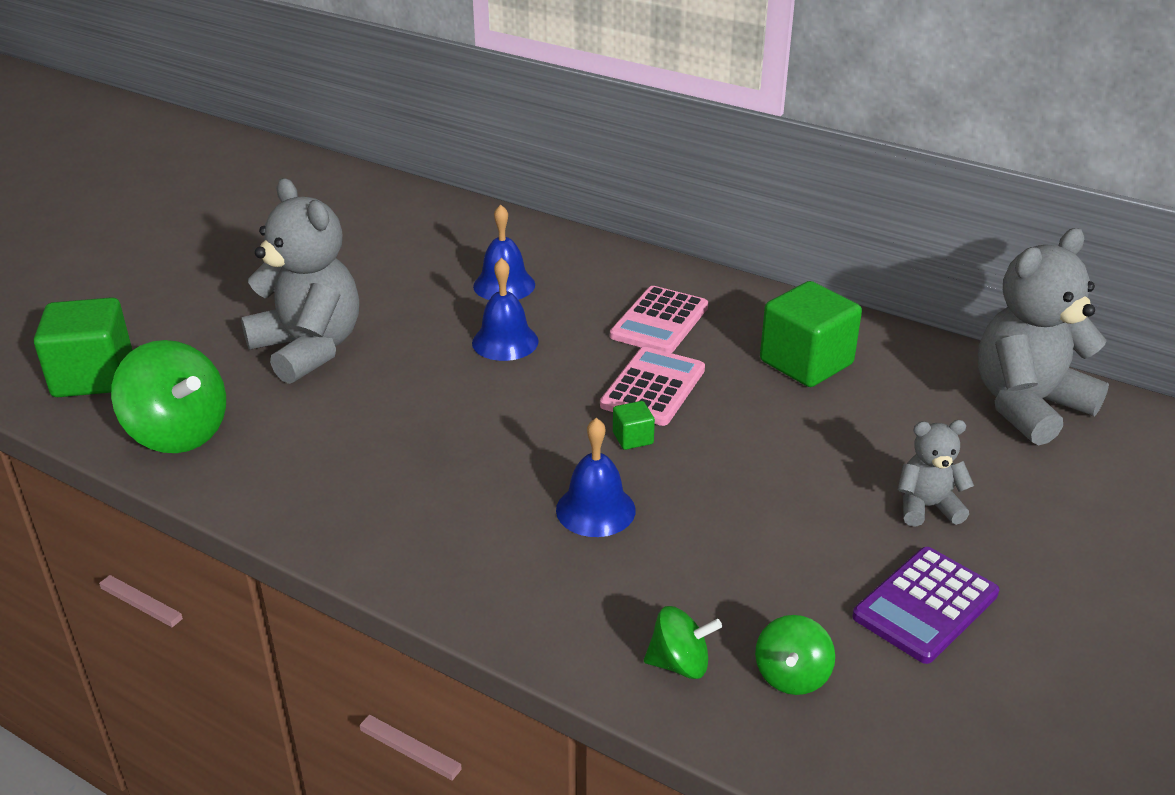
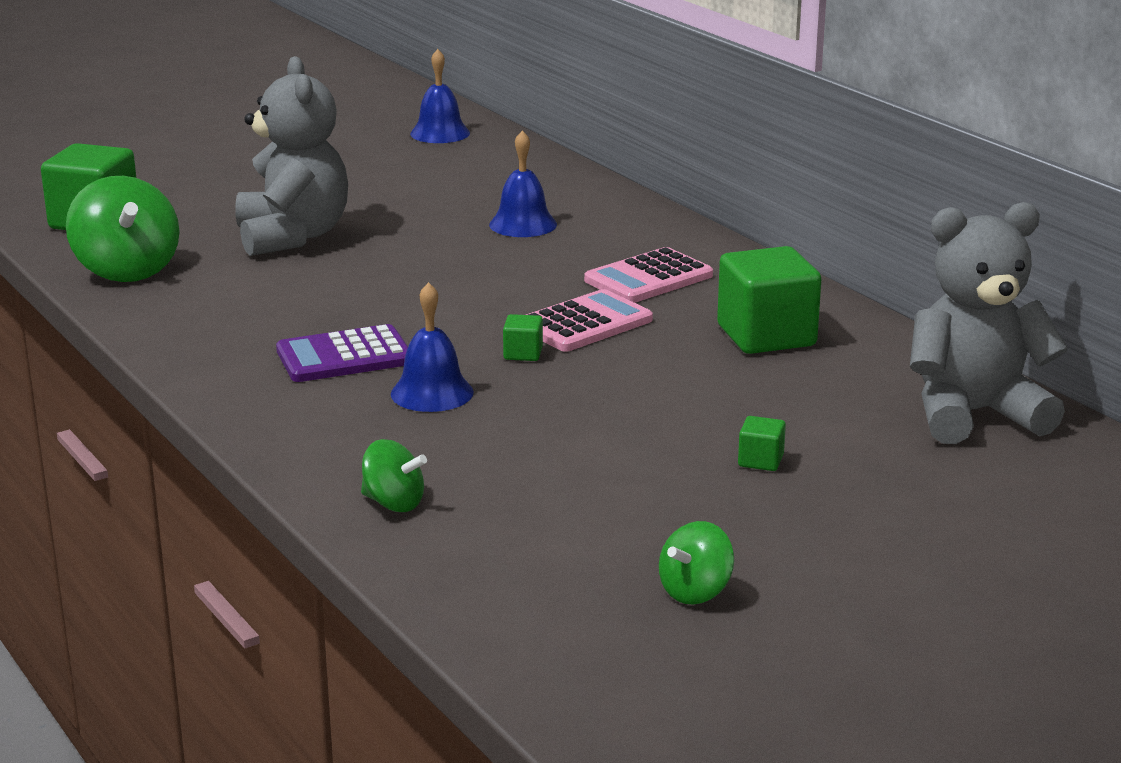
camera: 25 degrees right, 10 degrees down
blue bell [472,258,539,361] -> blue bell moved to [410,49,470,143]
green spinning top [755,615,835,695] -> green spinning top moved to [659,521,734,605]
purple calculator [852,547,999,664] -> purple calculator moved to [276,324,408,382]
grey teddy bear [898,420,974,527] -> green cube [738,416,786,471]

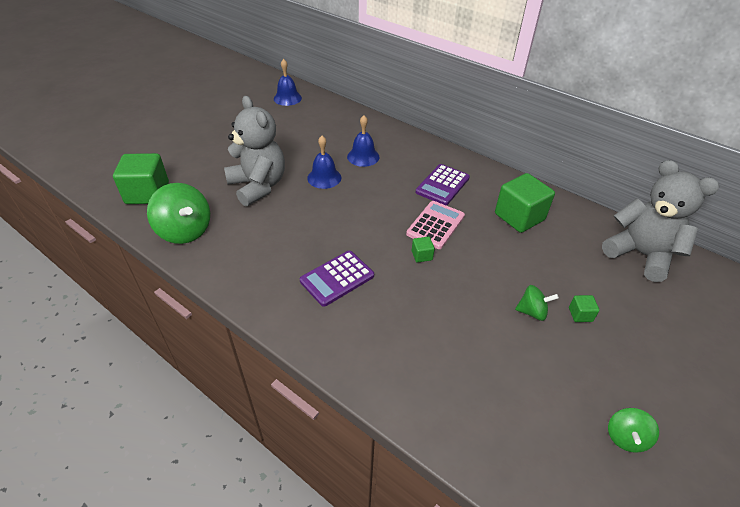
camera: 20 degrees left, 20 degrees up
green spinning top [361,439,427,512] -> green spinning top moved to [515,285,559,321]
blue bell [391,282,474,412] -> blue bell moved to [307,136,341,189]
pink calculator [584,247,713,303] -> purple calculator [416,164,470,205]
grey teddy bear [910,202,1068,444] -> grey teddy bear turned 75 degrees clockwise [602,160,719,282]

